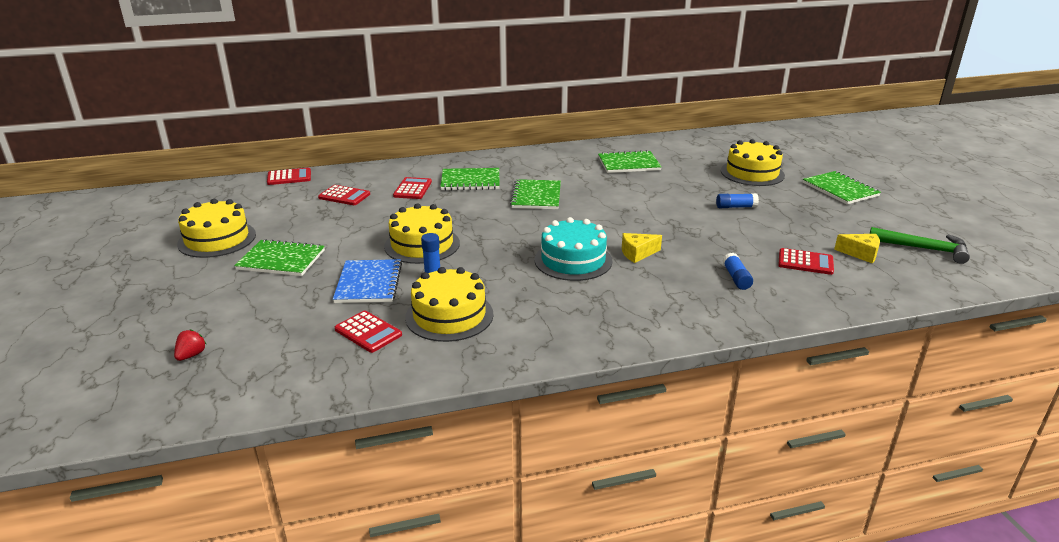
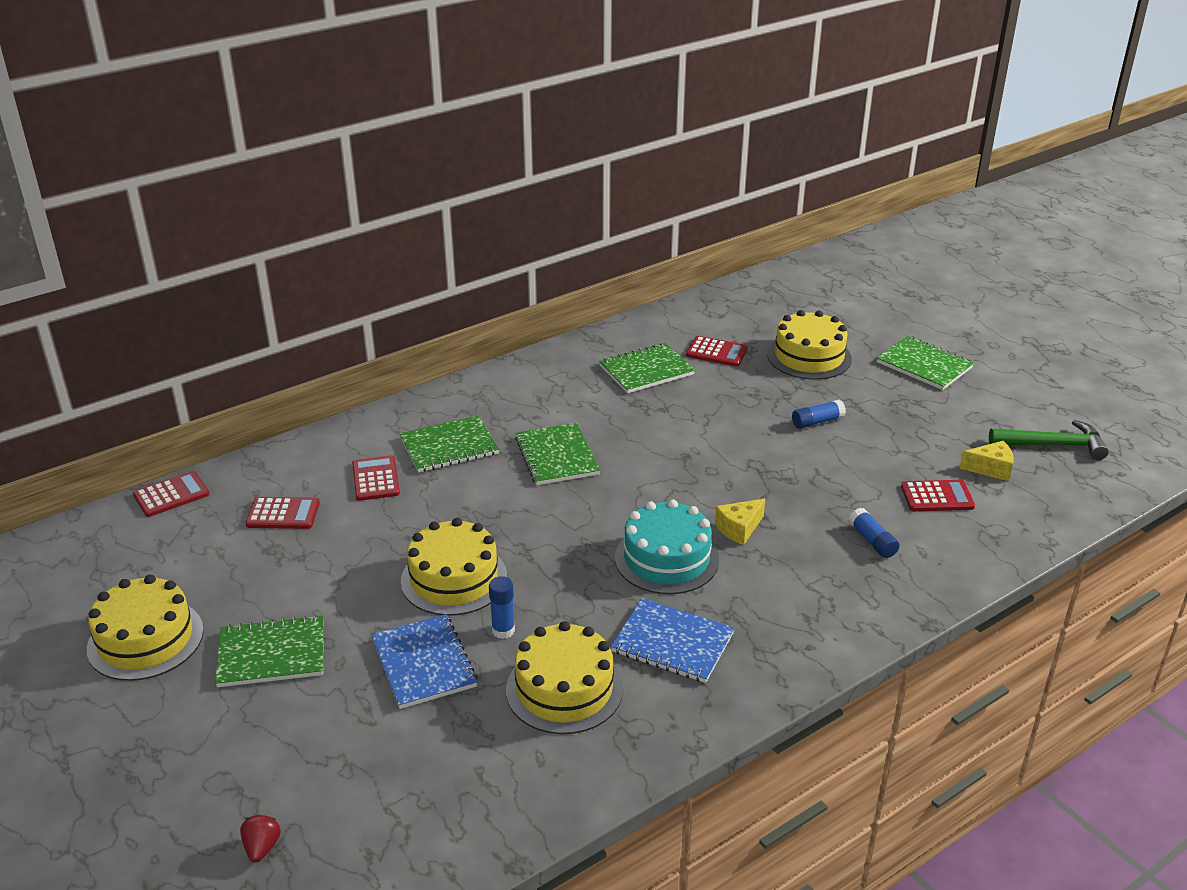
camera: 20 degrees left, 5 degrees up
red calculator [335,311,402,353] -> red calculator moved to [686,336,748,367]
none -> blue notebook [611,598,735,683]

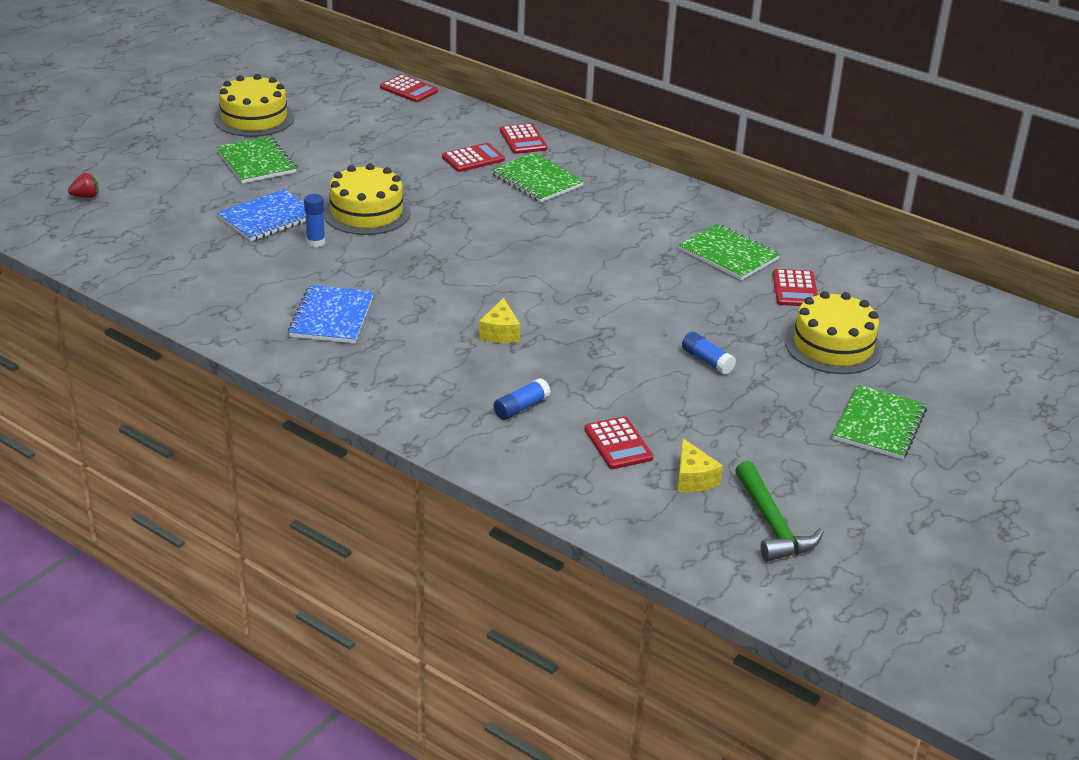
camera: 70 degrees right, 0 degrees up
red calculator [245,497,320,529] -> red calculator moved to [500,123,548,154]
yellow cake [506,621,623,734] -> none
green notebook [515,423,600,485] -> none
turquoise cake [615,500,719,594] -> none
yellow cheese [715,499,765,545] -> yellow cheese turned 120 degrees counterclockwise [479,298,520,343]

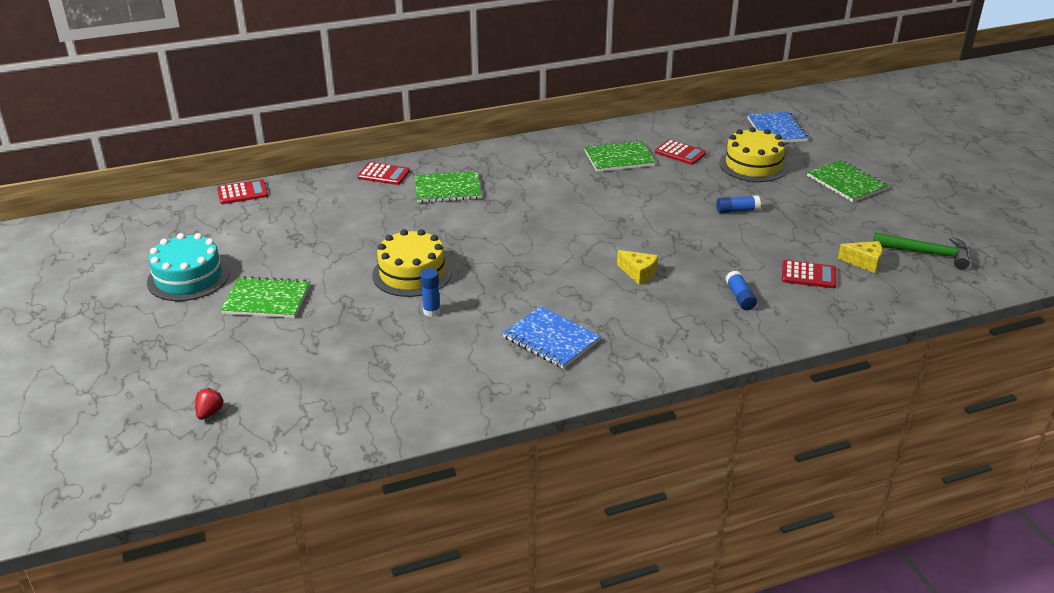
camera: 55 degrees left, 0 degrees up
yellow cake [214,74,294,137] -> turquoise cake [147,233,229,301]
blue notebook [217,189,306,241] -> blue notebook moved to [747,112,809,143]
red calculator [442,143,505,172] -> none

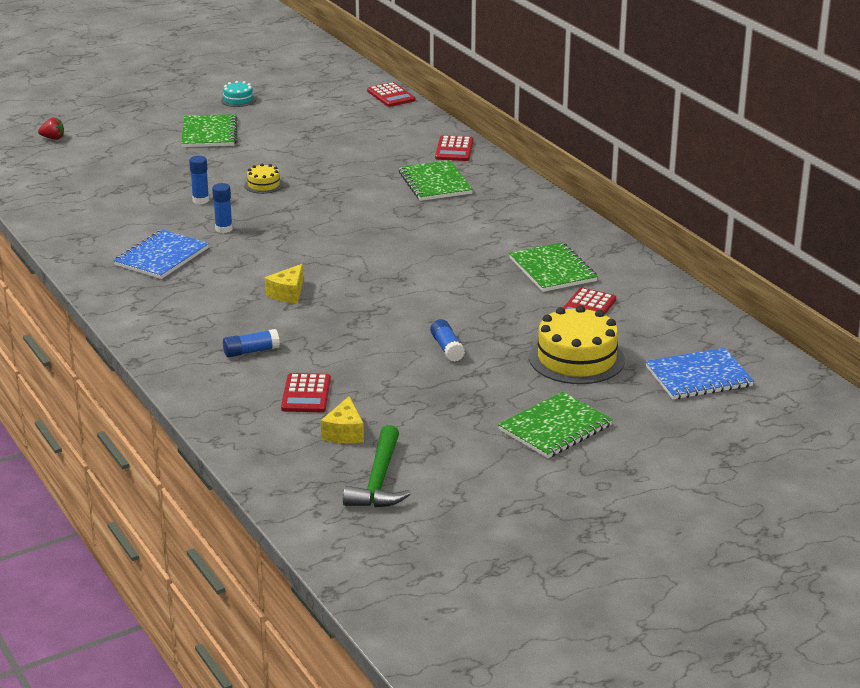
camera: 80 degrees right, 5 degrees down
turquoise cake [147,233,229,301] -> turquoise cake [221,81,256,107], size x0.49
yellow cake [372,229,452,297] -> yellow cake [244,164,283,194], size x0.49
none -> blue glue stick [212,183,233,233]

